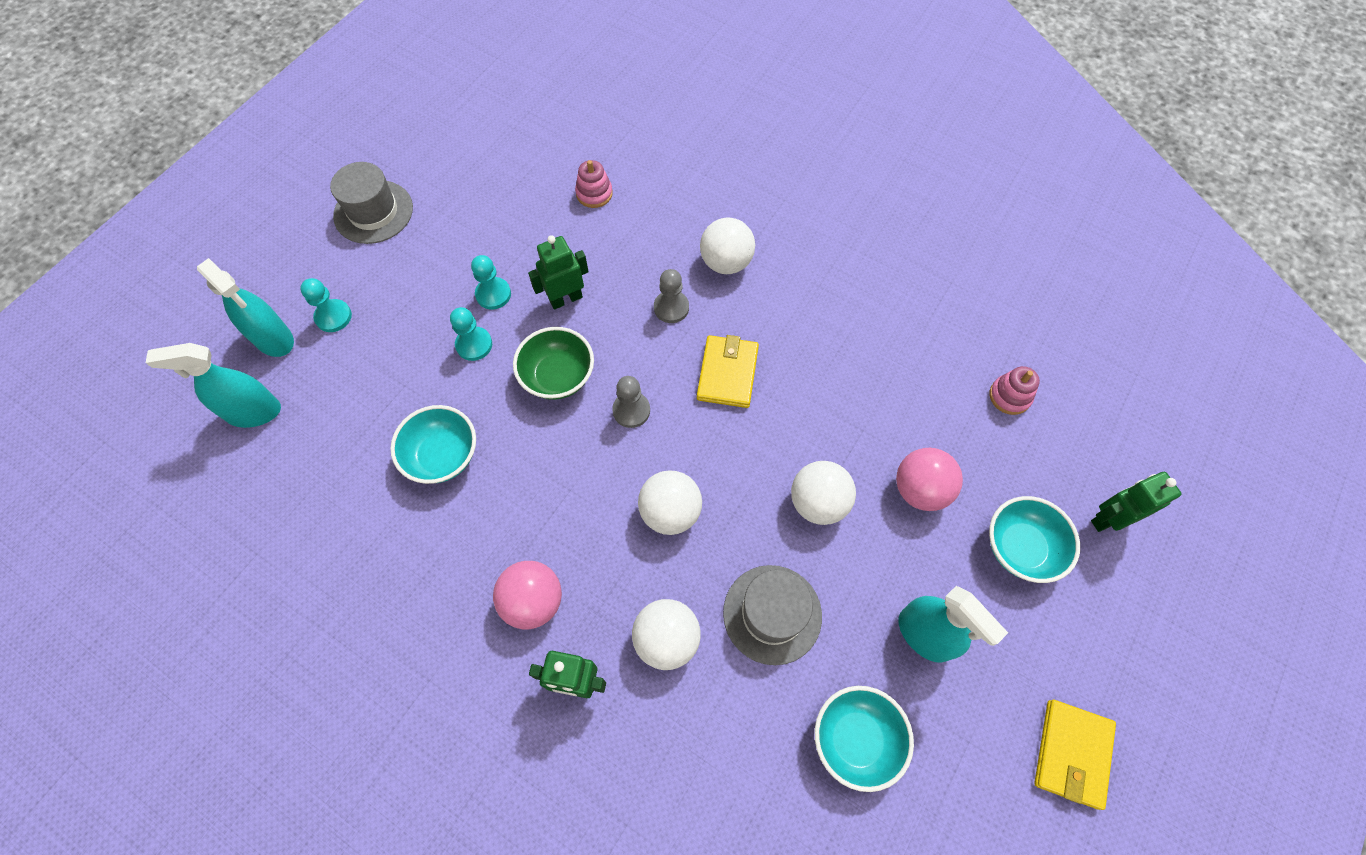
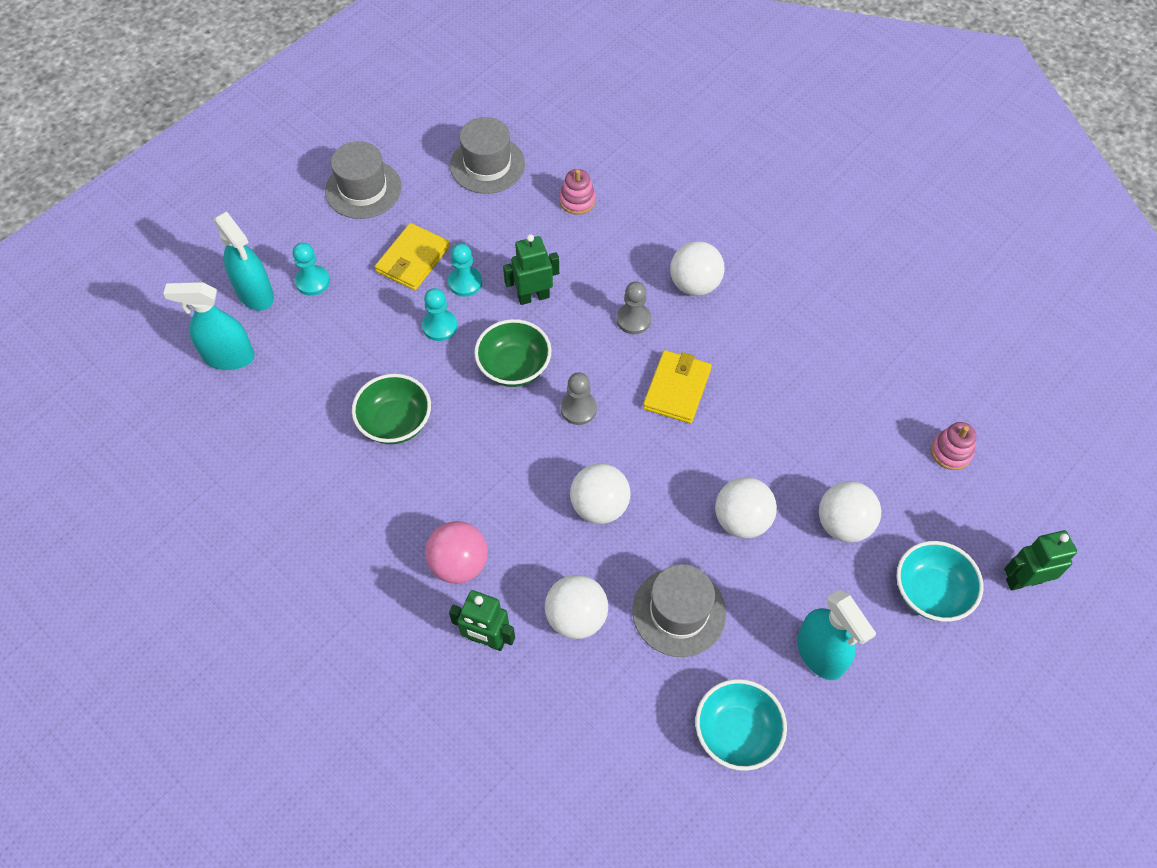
camera: 10 degrees right, 5 degrees down
turquoise bowl [390,405,476,484] -> green bowl [352,374,431,444]
pink ball [896,448,963,511] -> white ball [819,481,881,543]
yellow wallet [1034,700,1116,810] -> yellow wallet moved to [375,223,450,290]
none -> grey hat [450,117,525,194]

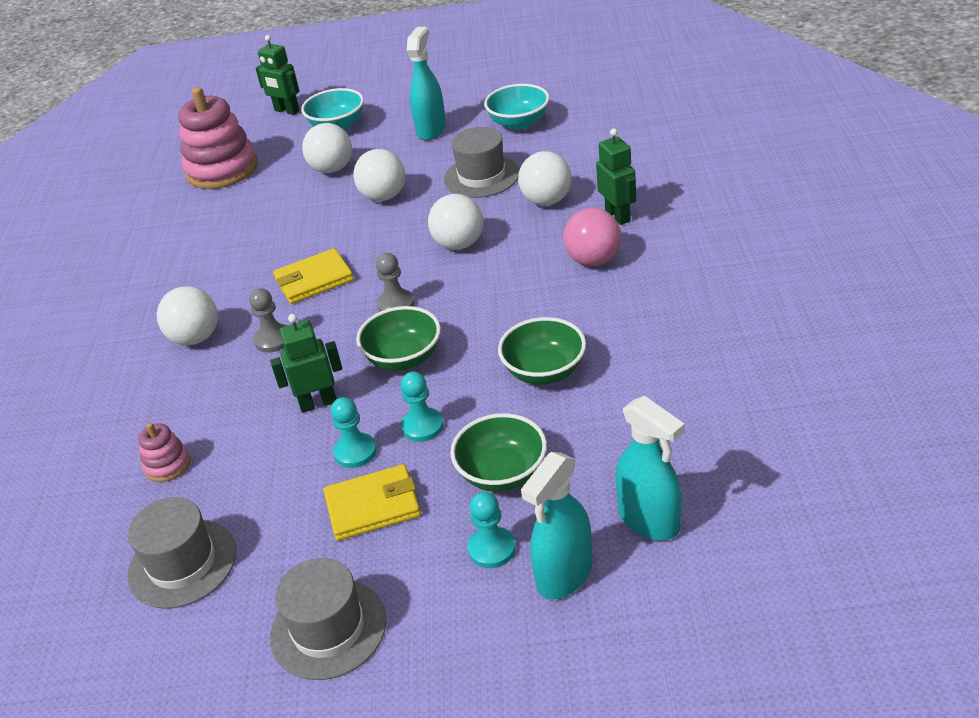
camera: 130 degrees left, 20 degrees down
turquoise spray bottle [214,212,274,311] -> turquoise spray bottle turned 150 degrees counterclockwise [521,452,592,600]
green robot [503,234,559,305] -> green robot turned 135 degrees clockwise [270,314,342,413]
pink stacking toy [931,422,976,470] -> pink stacking toy [178,87,258,189], size x2.15
none -> green bowl [450,413,547,492]

